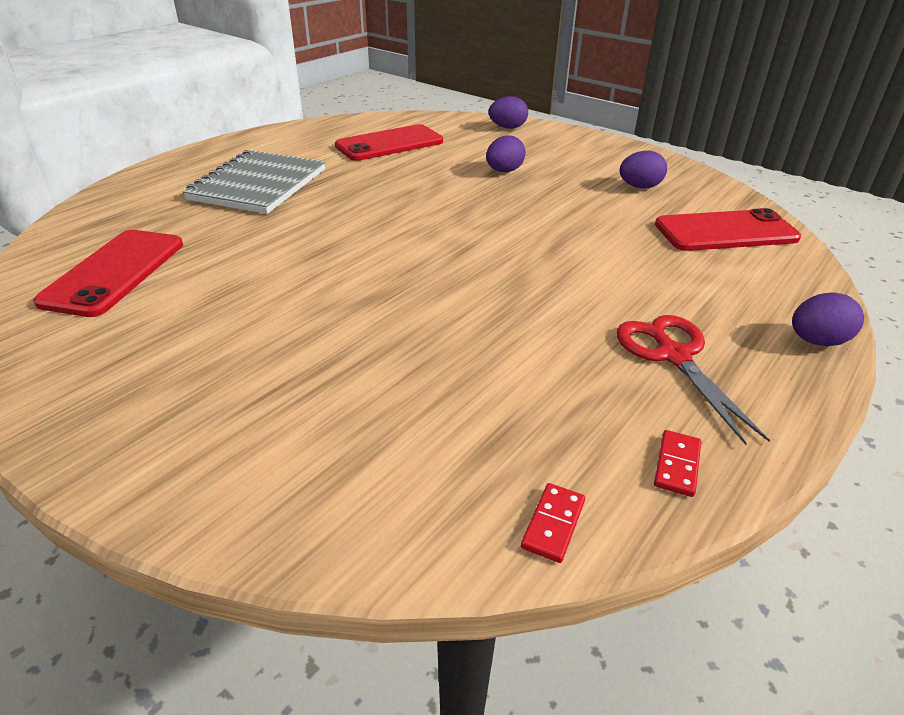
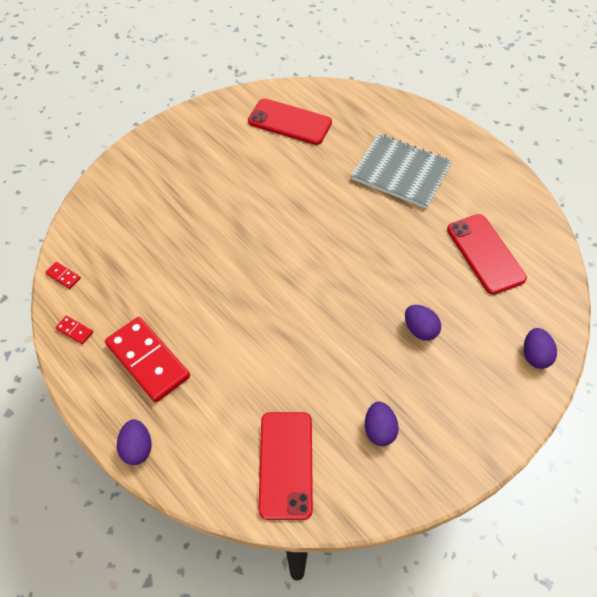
camera: 100 degrees right, 20 degrees up
red scissors [616,315,770,445] -> red domino [105,317,190,403]

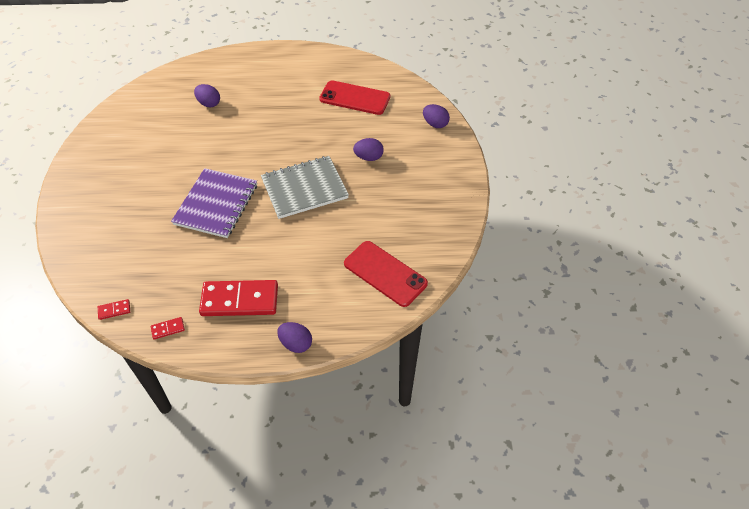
camera: 50 degrees left, 5 degrees down
red phone [248,98,332,145] -> none
grey notebook [351,134,452,209] -> grey notebook moved to [261,156,349,219]
purple egg [365,402,399,446] -> purple egg moved to [194,84,220,107]
none -> purple notebook [171,168,257,238]

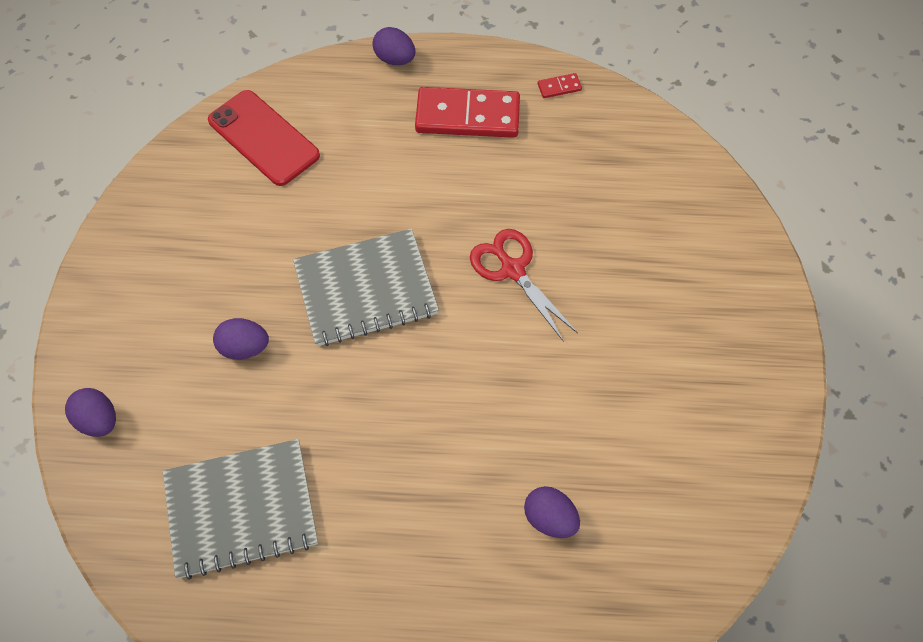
camera: 175 degrees left, 10 degrees up
red domino [98,299,130,320] -> none
purple notebook [171,168,257,238] -> red scissors [470,229,578,342]
red phone [319,80,390,115] -> grey notebook [163,439,318,580]

